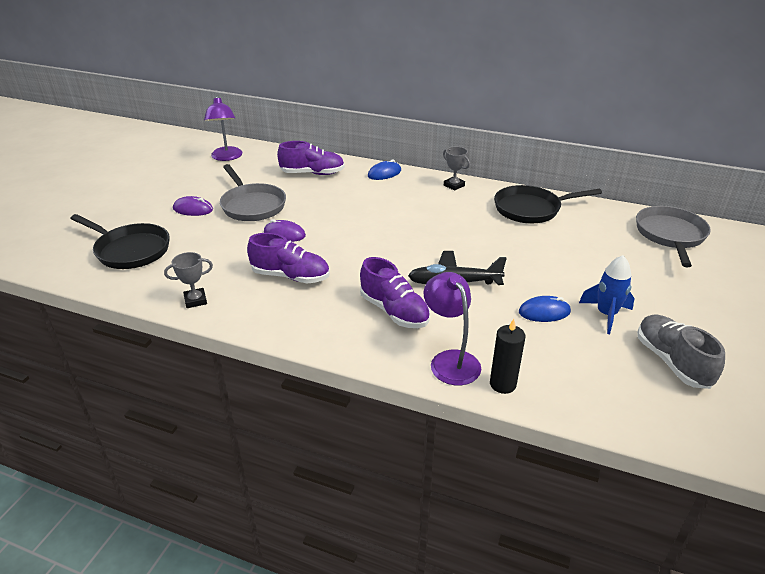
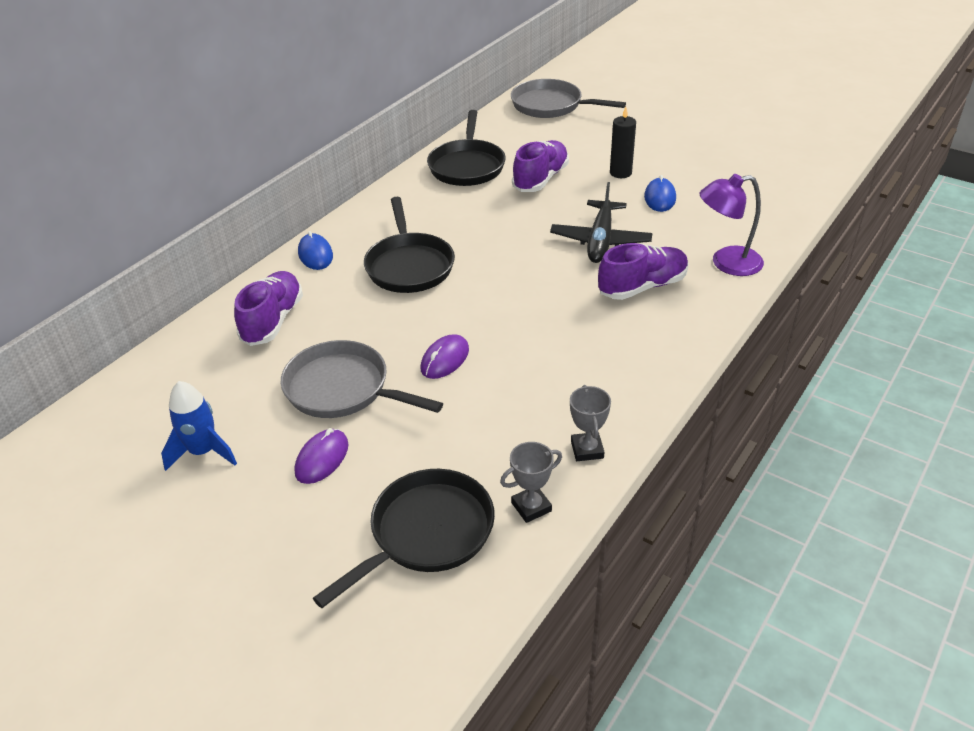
camera: 75 degrees left, 5 degrees up
purple lamp [204,96,243,161] -> none
grey pan [220,164,286,221] -> grey pan turned 135 degrees counterclockwise [280,340,443,418]
purple shoe [247,233,329,284] -> purple shoe moved to [512,140,569,192]
grey trophy [443,147,470,191] -> grey trophy moved to [500,442,562,523]
black candle [490,319,525,394] -> black candle moved to [610,107,636,178]
blue rocket [579,255,634,334] -> blue rocket moved to [161,381,237,471]
grey shoe [637,315,725,389] -> none
none -> black pan [364,197,455,293]

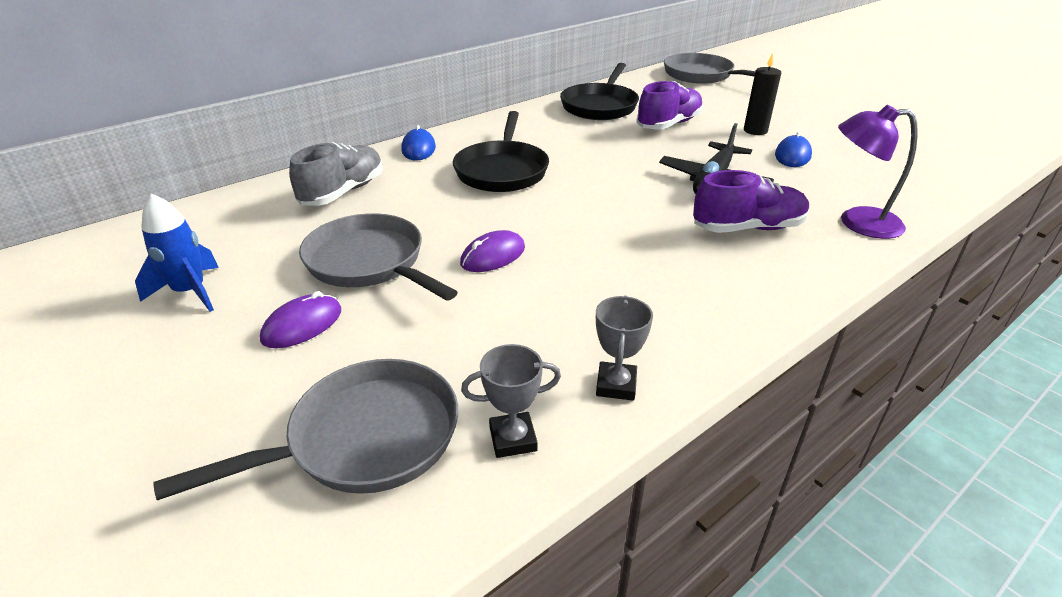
camera: 15 degrees right, 5 degrees down
purple shoe [234,271,303,346] -> grey shoe [289,142,383,206]
black pan [313,469,495,608] -> grey pan [153,359,458,500]

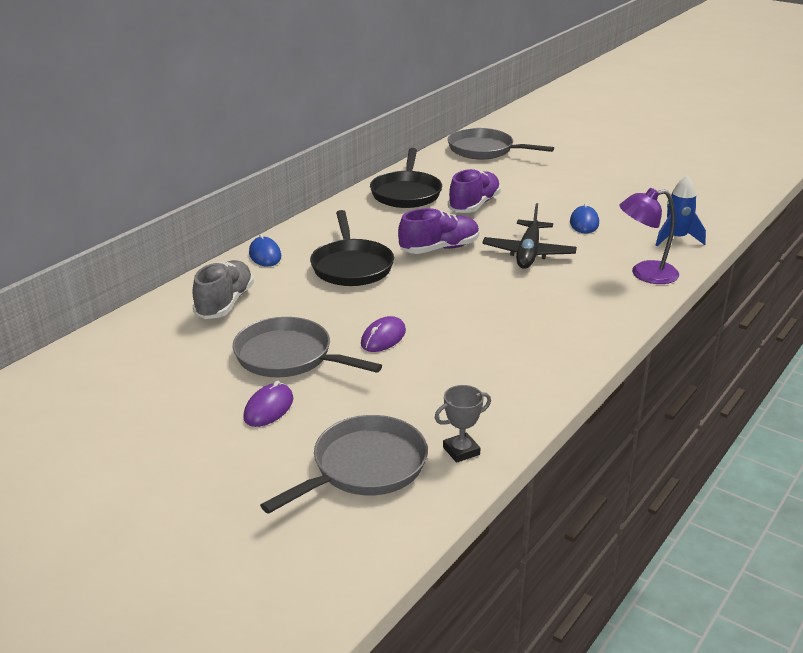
camera: 15 degrees left, 5 degrees down
blue rocket [135,193,219,312] -> blue rocket moved to [656,175,706,246]
grey trophy [596,296,653,401] -> none
purple shoe [693,170,810,233] -> purple shoe moved to [398,208,479,254]
black candle [744,53,781,135] -> none

